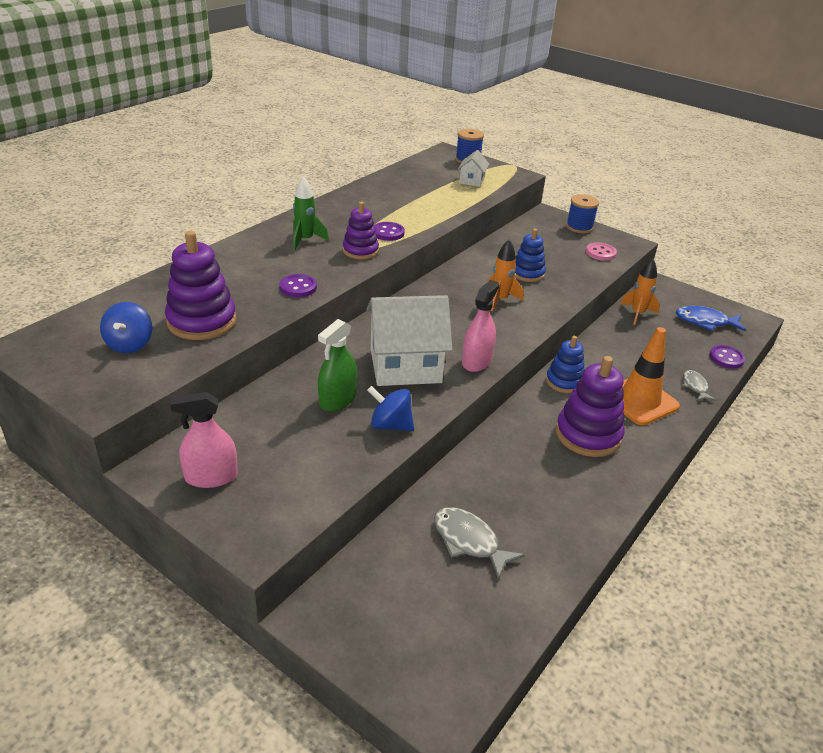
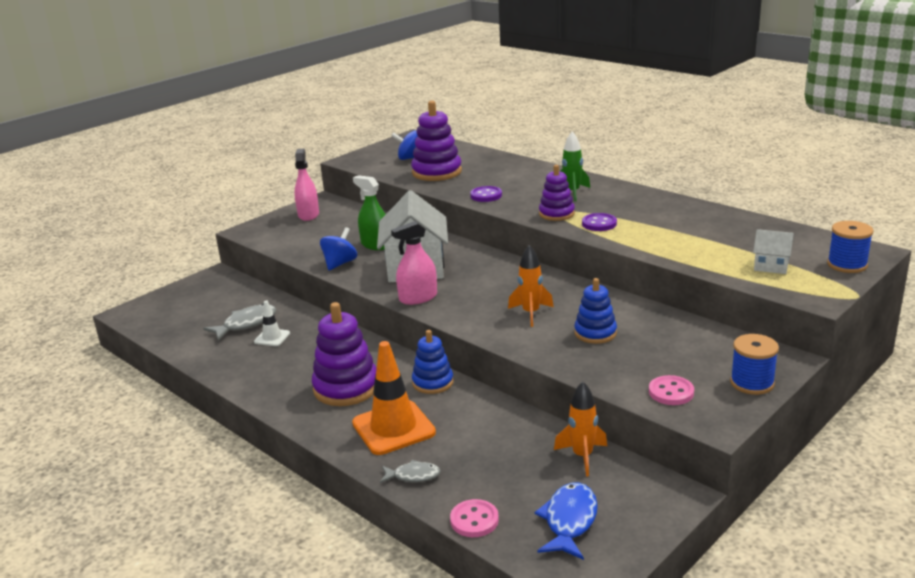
camera: 100 degrees right, 10 degrees down
pink spray bottle [462,280,499,372] -> pink spray bottle turned 120 degrees clockwise [391,221,437,305]
purple button [709,345,745,368] -> pink button [450,499,499,537]
none -> white traffic cone [254,301,290,346]

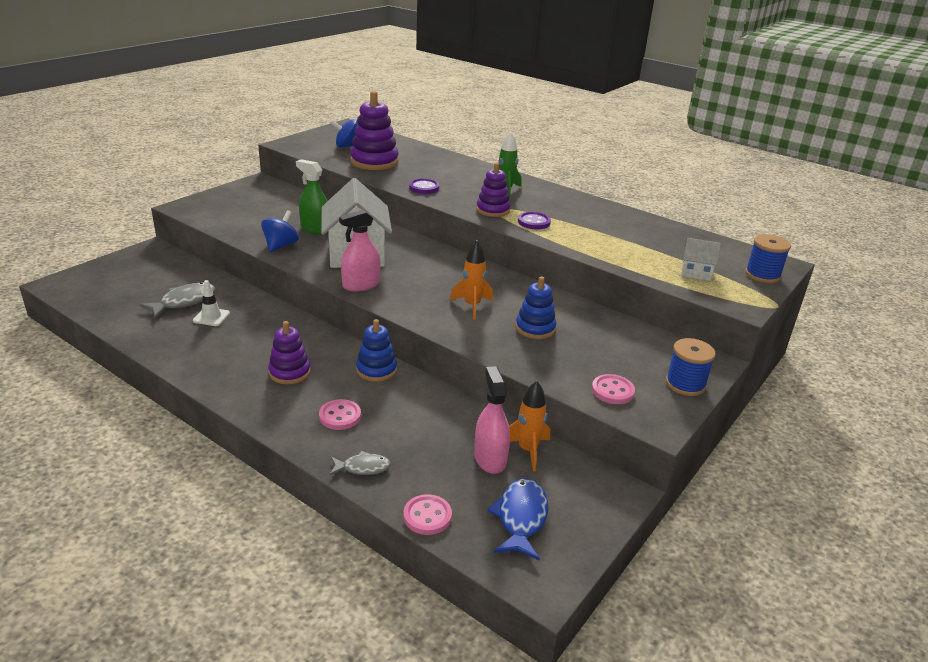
camera: 10 degrees left, 5 degrees up
pink spray bottle [294,149,319,221] -> pink spray bottle moved to [474,366,510,474]
purple stacking toy [312,302,377,406] -> purple stacking toy [268,321,311,384], size x0.63
orange traffic cone [352,341,436,455] -> pink button [319,399,361,430]

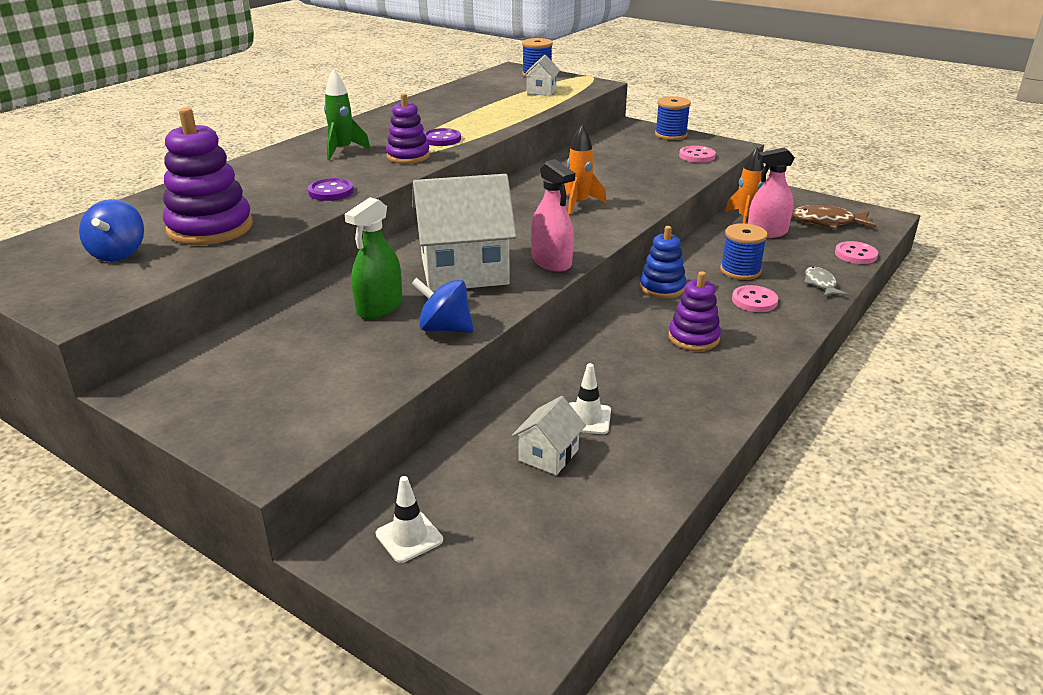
camera: 90 degrees left, 0 degrees up
grey fish [139,282,215,318] -> white house [512,396,586,475]
blue fish [487,479,548,560] -> brown fish [792,205,876,229]
blue stacking toy [516,277,556,339] -> none
none -> white traffic cone [376,476,443,563]
none -> blue spool [720,223,768,280]

